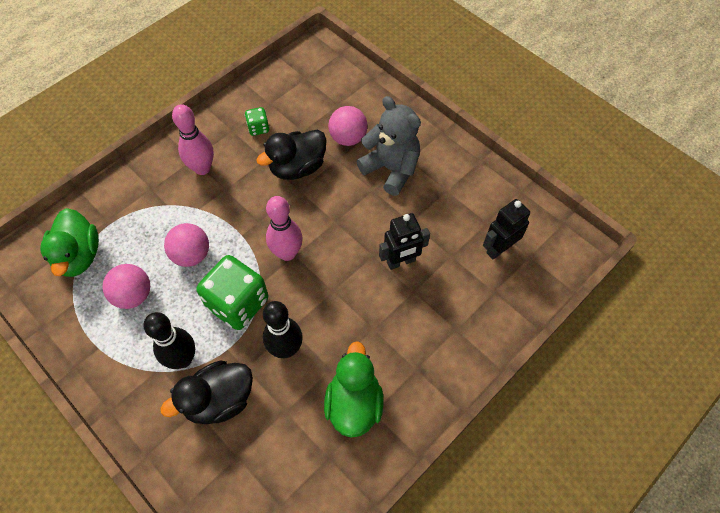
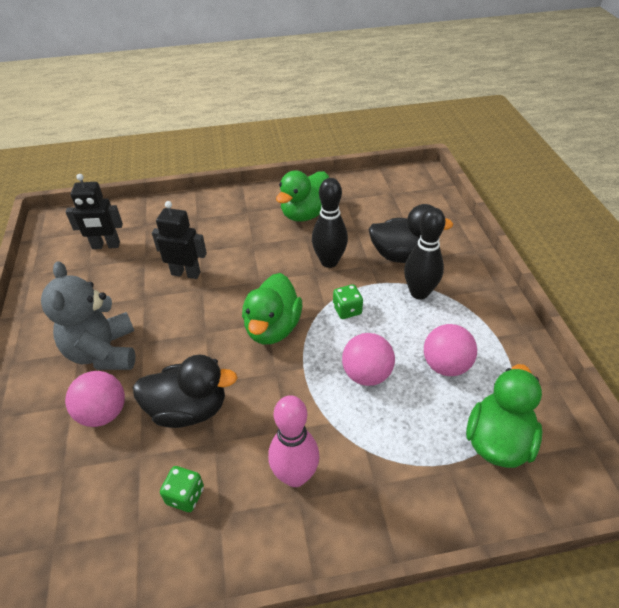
camera: 145 degrees left, 15 degrees down
green dice [196,255,268,330] -> green dice [333,284,363,319], size x0.47
pink bowling pin [266,196,303,261] -> green duck [242,273,302,344]

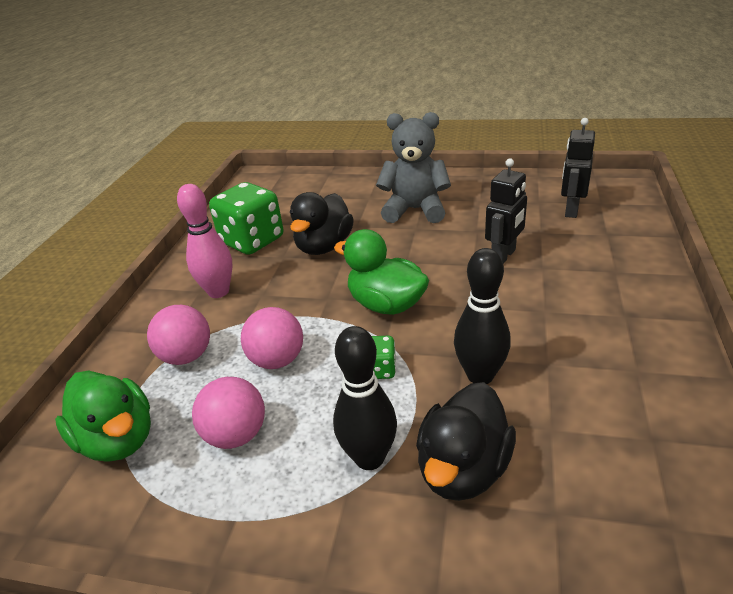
camera: 115 degrees right, 10 degrees down
pink ball [65,371,125,427] -> pink ball moved to [147,305,210,365]
green dice [160,466,204,512] -> green dice [209,182,283,255], size x2.14
green duck [276,170,330,222] -> none

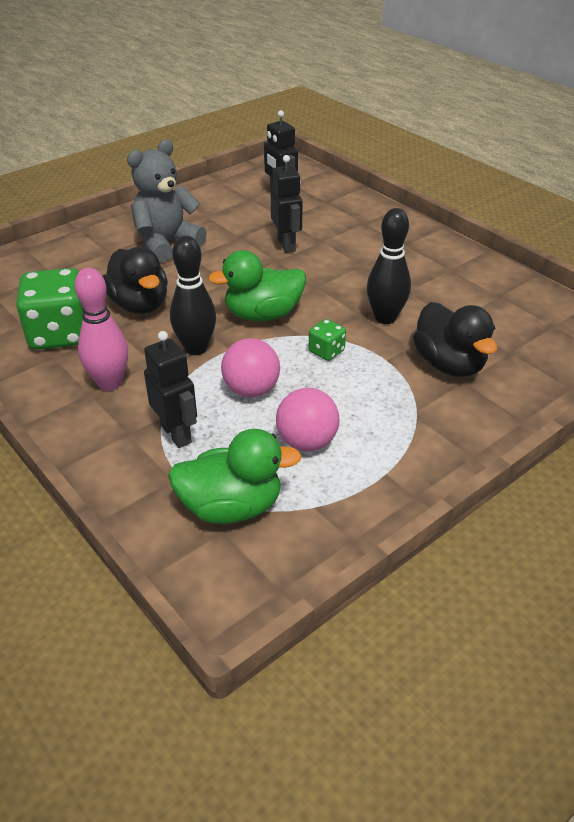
camera: 55 degrees left, 5 degrees up
pink ball [147,305,210,365] -> black robot [144,331,197,448]
black bowling pin [333,326,397,470] -> black bowling pin moved to [170,236,216,355]

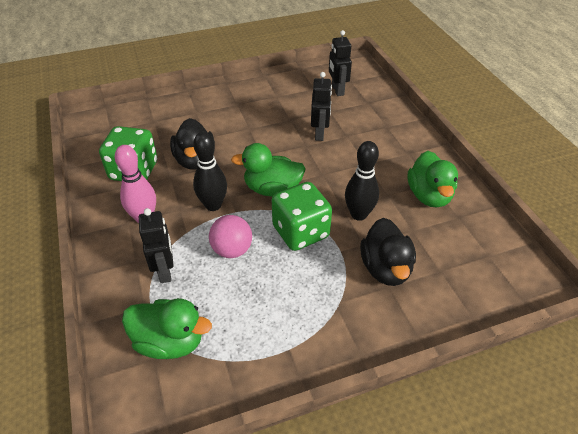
camera: 20 degrees right, 5 degrees up
grey teddy bear [127,140,207,262] -> none
pink ball [276,388,340,451] -> none
green dice [309,319,346,361] -> green dice [272,182,332,251], size x2.14
none -> green duck [408,151,458,207]

